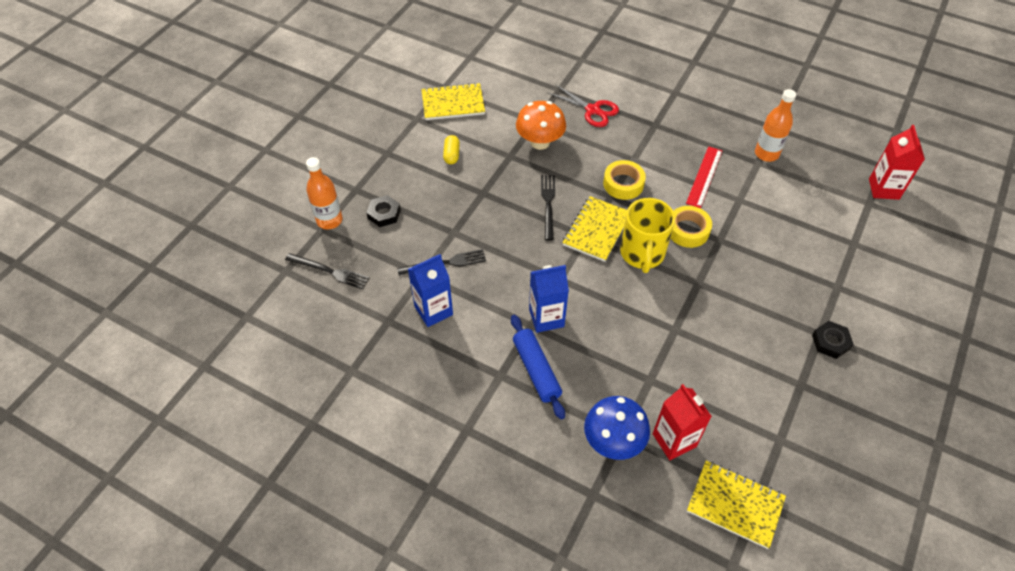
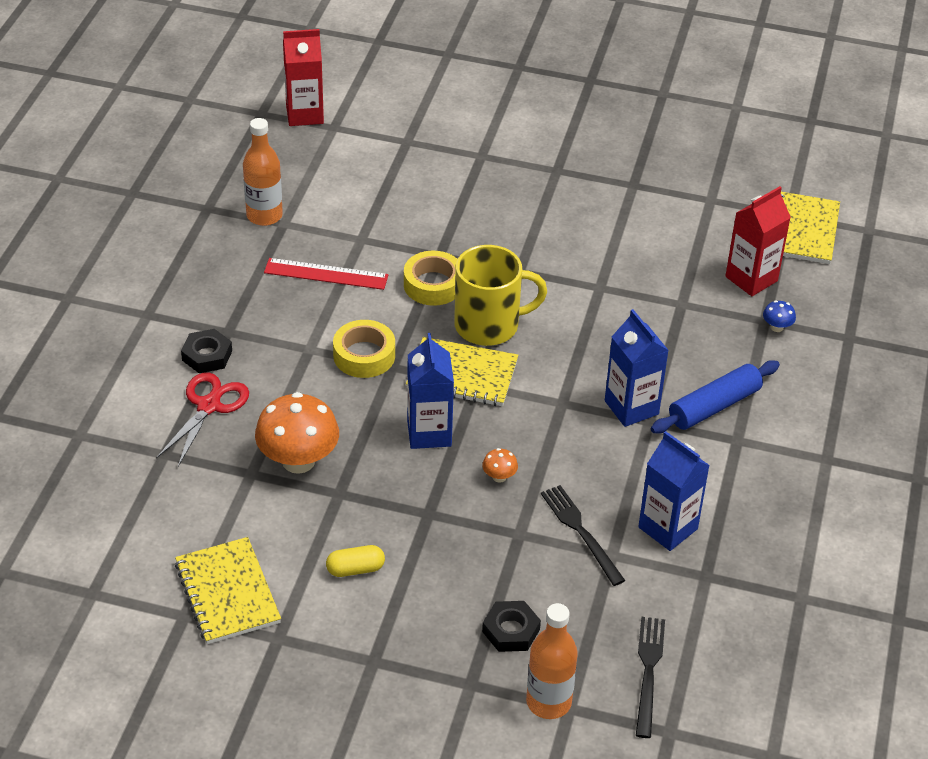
camera: 105 degrees left, 10 degrees down
black fork [541,175,555,241] -> blue carton [407,333,454,449]
blue mushroom [584,396,650,460] -> blue mushroom [763,301,796,332], size x0.43
black nut [812,321,854,359] -> black nut moved to [181,329,232,373]
none -> orange mushroom [482,448,518,483]

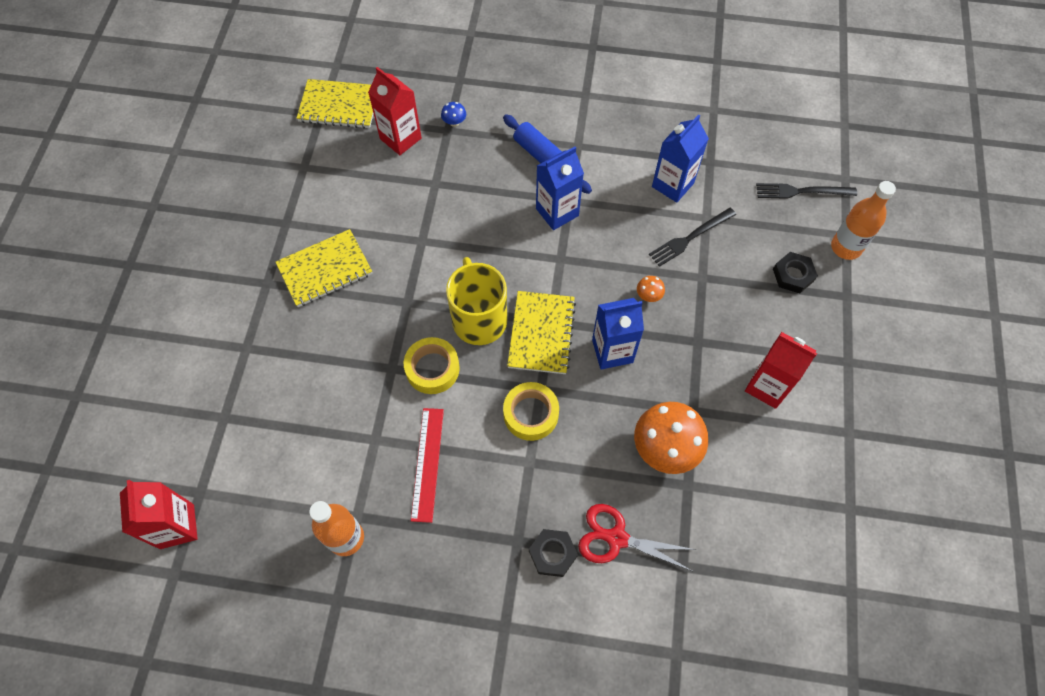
camera: 95 degrees left, 20 degrees up
yellow notebook [175,537,281,644] -> yellow notebook moved to [275,229,372,307]
yellow capsule [326,545,385,577] -> red carton [745,332,817,409]

